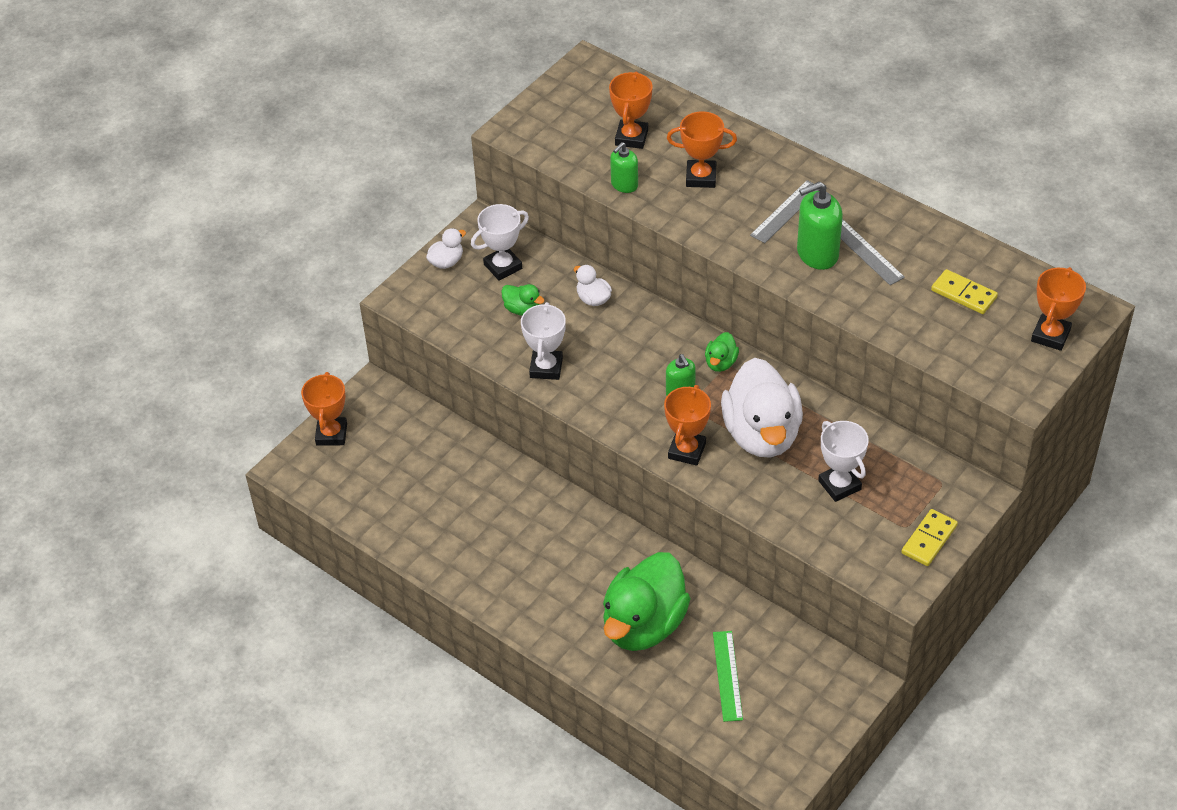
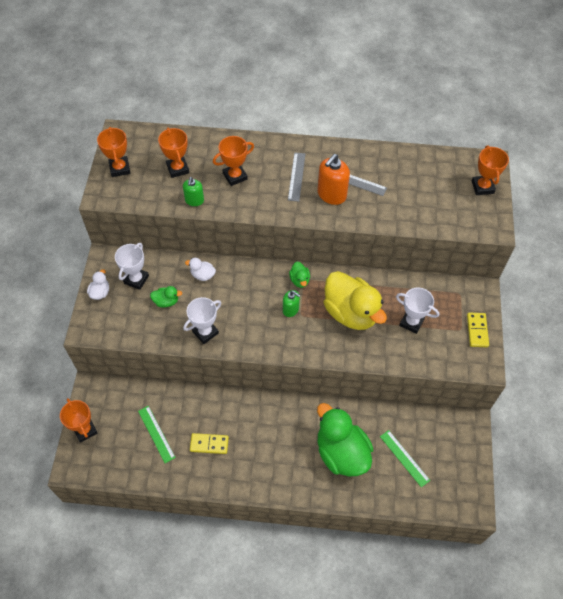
camera: 35 degrees left, 10 degrees up
white trophy [521,302,566,380] -> white trophy turned 75 degrees clockwise [183,297,221,344]
green duck [603,552,691,651] -> green duck turned 150 degrees clockwise [317,403,373,476]
orange trophy [664,385,711,466] -> orange trophy moved to [97,127,130,177]
white duck [721,358,803,458] -> yellow duck [323,271,387,330]
green soap dispenser [797,182,843,270] -> orange soap dispenser [317,154,350,205]
yellow domino [931,269,998,314] -> yellow domino moved to [190,433,229,454]
none -> green ruler [138,406,176,463]

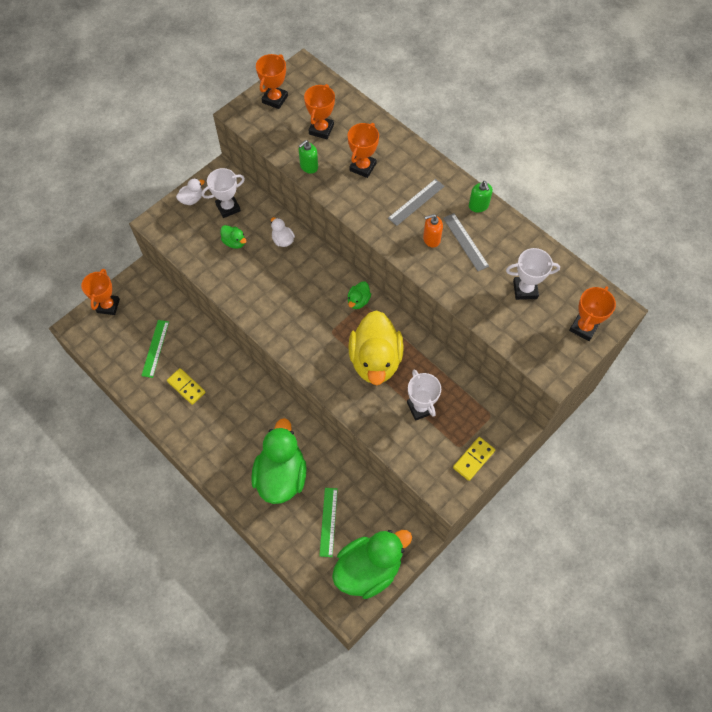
camera: 40 degrees right, 5 degrees up
white trophy [183,297,221,344] -> white trophy moved to [506,248,560,300]
orange trophy [213,136,254,186] -> orange trophy turned 75 degrees counterclockwise [347,123,379,178]
green soap dispenser [283,290,300,317] -> green soap dispenser moved to [469,181,493,212]
orange soap dispenser [317,154,350,205] -> orange soap dispenser [423,214,443,248], size x0.61
none -> green duck [332,530,412,599]

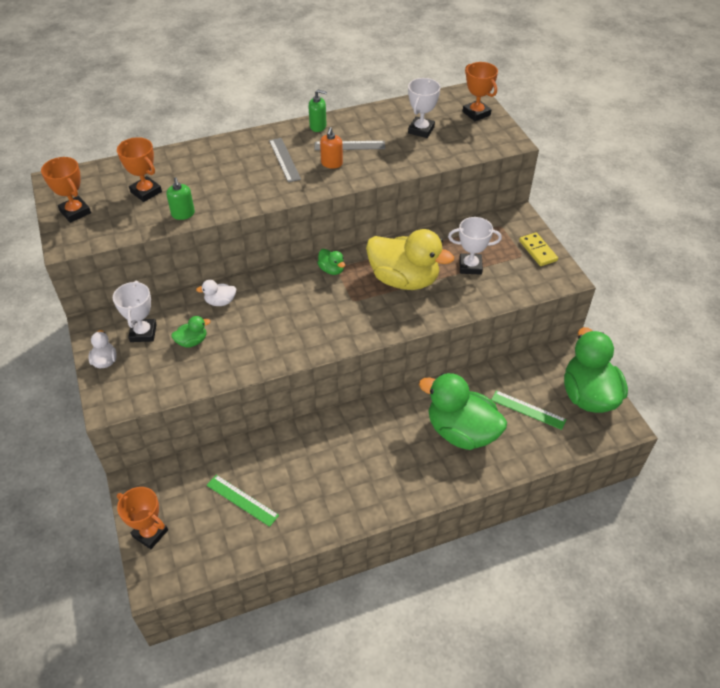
camera: 65 degrees left, 15 degrees down
yellow domino [167,368,206,405] -> none
orange trophy [347,123,379,178] -> none

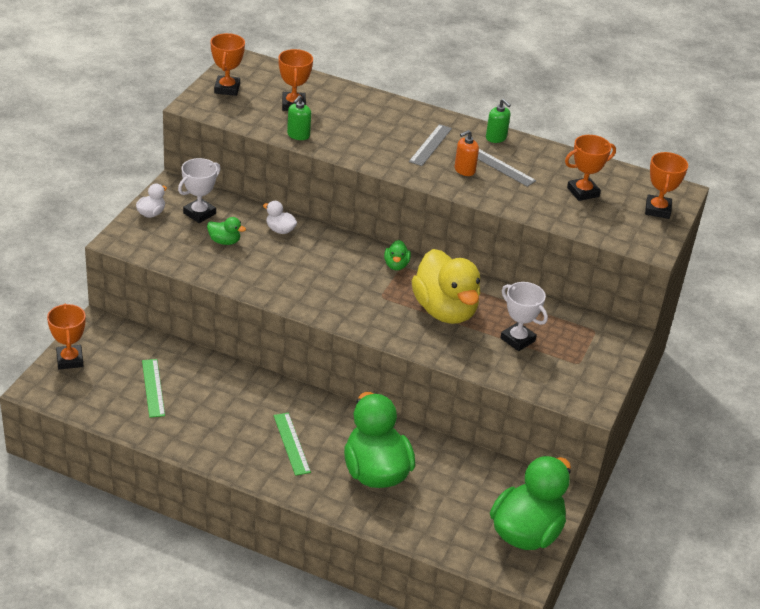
camera: 40 degrees right, 10 degrees down
white trophy [408,78,440,138] -> orange trophy [565,135,616,201]
green ruler [491,390,567,430] -> green ruler moved to [274,413,311,476]
yellow domino [519,232,558,266] -> none

